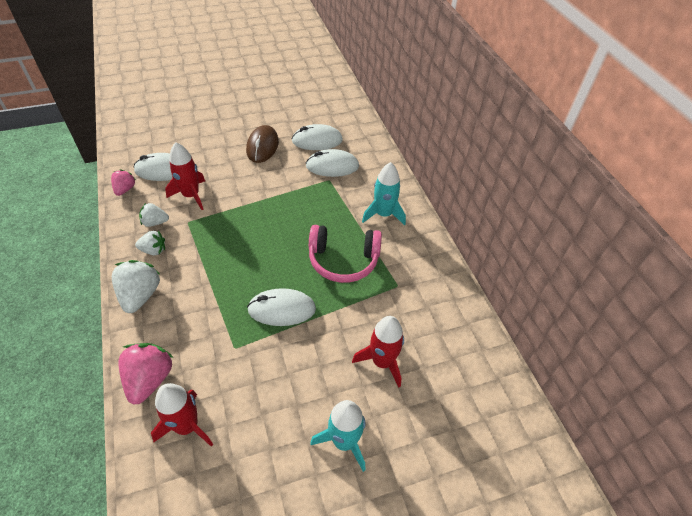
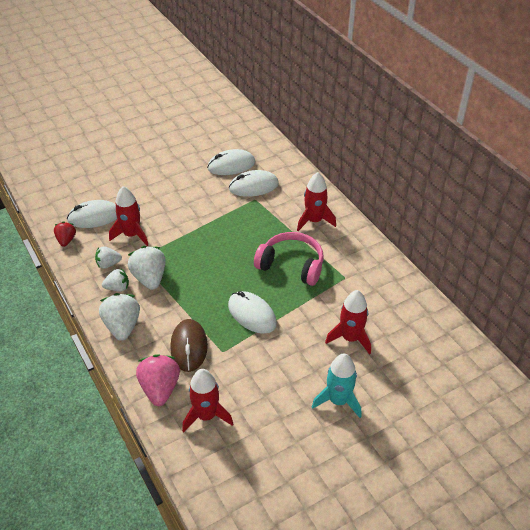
camera: 10 degrees left, 5 degrees down
pink strawberry [111,170,136,196] -> red strawberry [54,221,76,247]
brown mouse [246,125,279,163] -> brown mouse moved to [170,319,208,372]
white mouse [247,288,316,326] -> white mouse turned 60 degrees clockwise [228,291,277,334]
pink headphones [309,225,382,283] -> pink headphones turned 150 degrees counterclockwise [254,232,324,286]
turquoise rocket [362,162,406,226] -> red rocket [297,172,336,231]
none -> white strawberry [128,246,166,290]

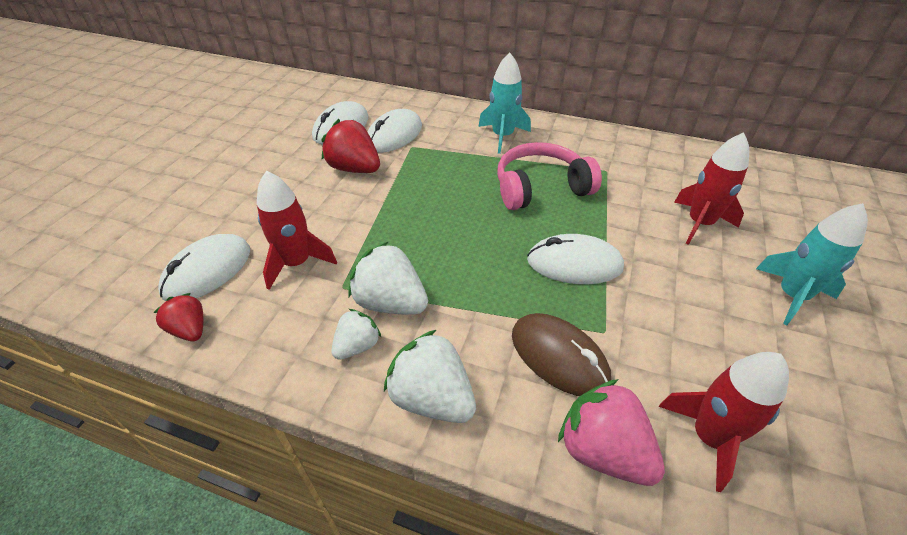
camera: 40 degrees left, 0 degrees up
white strawberry [95,246,122,269] -> none
red rocket [297,172,336,231] -> turquoise rocket [478,52,531,154]
none -> red strawberry [322,119,380,173]

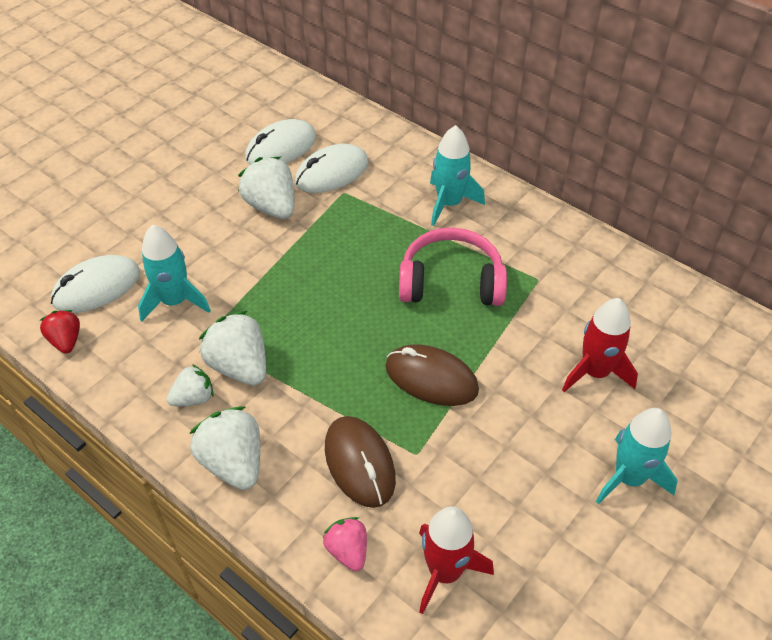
camera: 20 degrees right, 5 degrees up
red rocket [257,171,337,290] -> turquoise rocket [138,225,211,322]
red strawberry [322,119,380,173] -> white strawberry [238,157,294,219]
white mouse [527,234,624,284] -> brown mouse [385,344,479,406]
pink strawberry [558,379,665,486] -> pink strawberry [323,517,367,571], size x0.60

